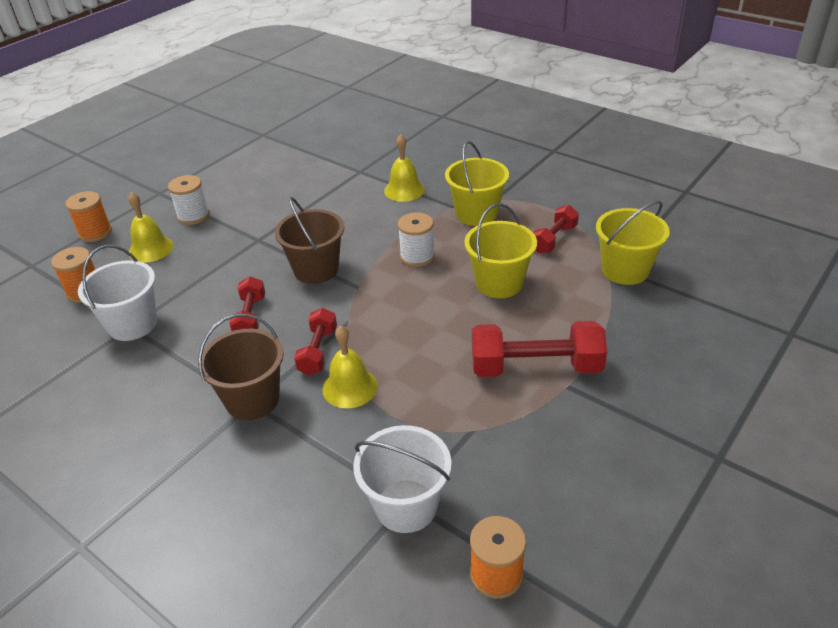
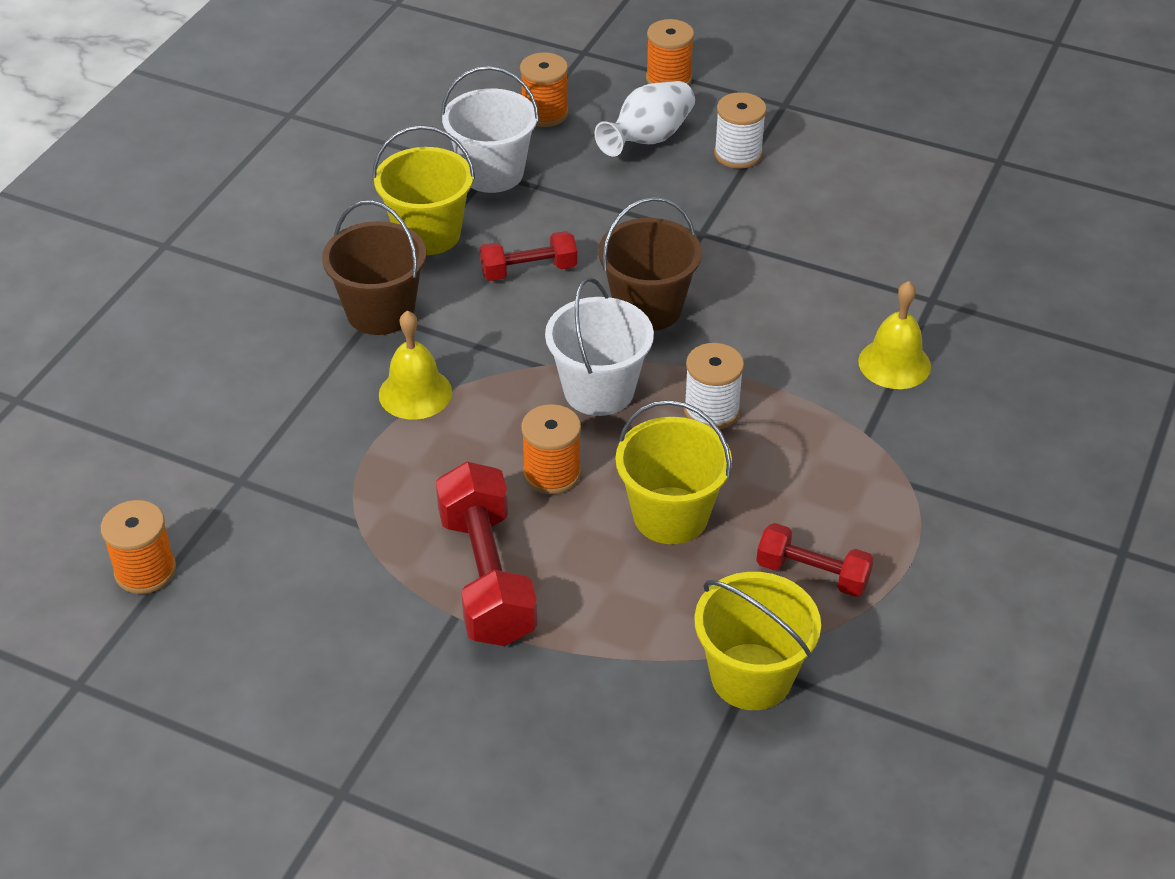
camera: 75 degrees right, 5 degrees up
yellow bell [128,192,173,263] -> white vase [594,81,695,157]
red dumbbell [294,308,337,376] -> none
white bucket [353,425,451,533] -> white bucket moved to [545,278,654,416]
yellow bucket [445,141,509,226] -> yellow bucket moved to [372,125,475,255]
none -> orange spool [521,404,581,494]

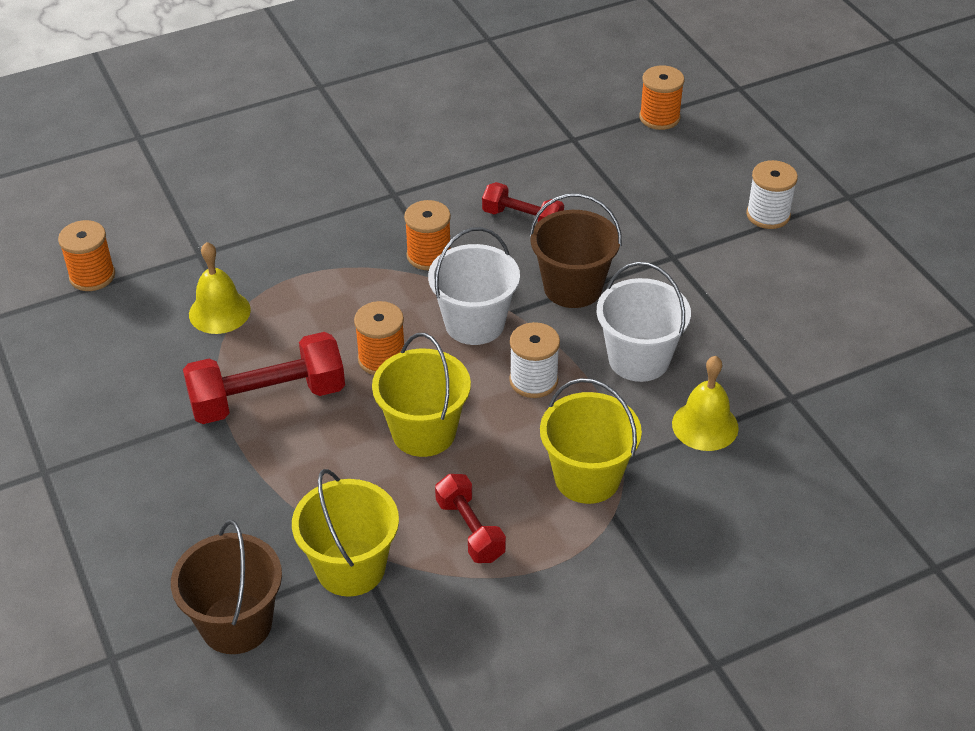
camera: 40 degrees right, 0 degrees up
brown bucket [322,200,426,335] -> brown bucket moved to [171,520,282,654]
yellow bucket [372,125,475,255] -> yellow bucket moved to [540,378,642,504]
yellow bell [379,310,452,420] -> yellow bell moved to [189,242,251,334]
red dumbbell [436,462,537,646] -> red dumbbell turned 45 degrees clockwise [183,332,345,424]
white bucket [441,66,539,193] -> white bucket moved to [597,262,691,382]
white vase [594,81,695,157] -> none
orange spool [646,19,694,85] -> orange spool moved to [404,200,451,270]

